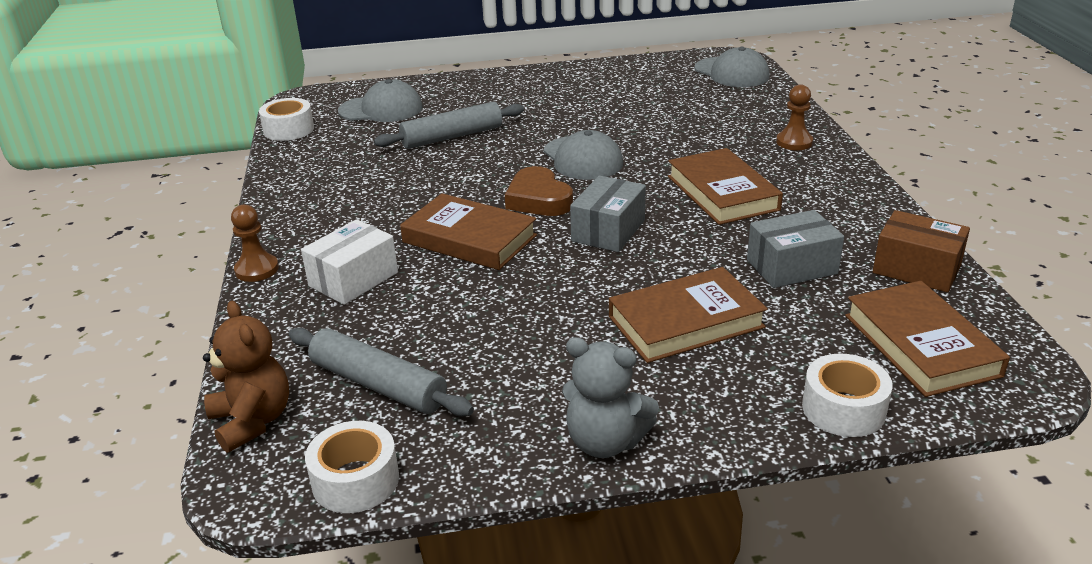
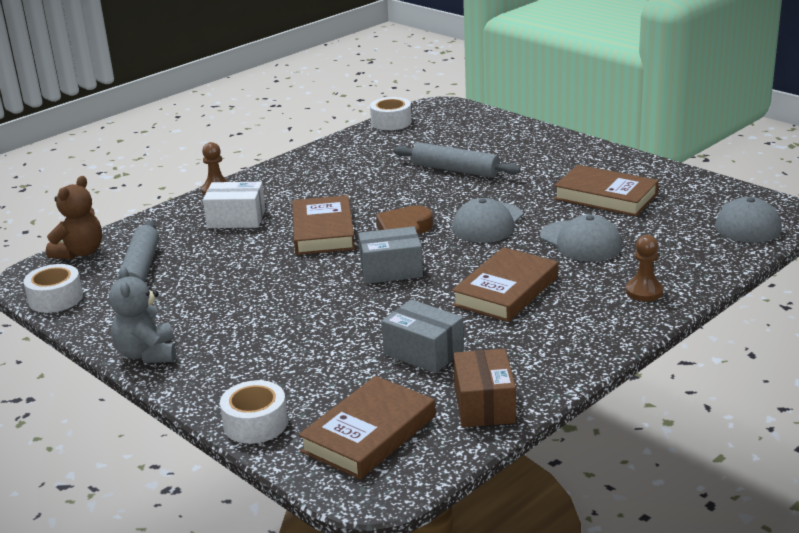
camera: 55 degrees right, 5 degrees down
grey cap [338,79,423,122] -> grey cap moved to [540,215,622,262]
brown book [609,267,768,363] -> brown book moved to [554,165,659,217]

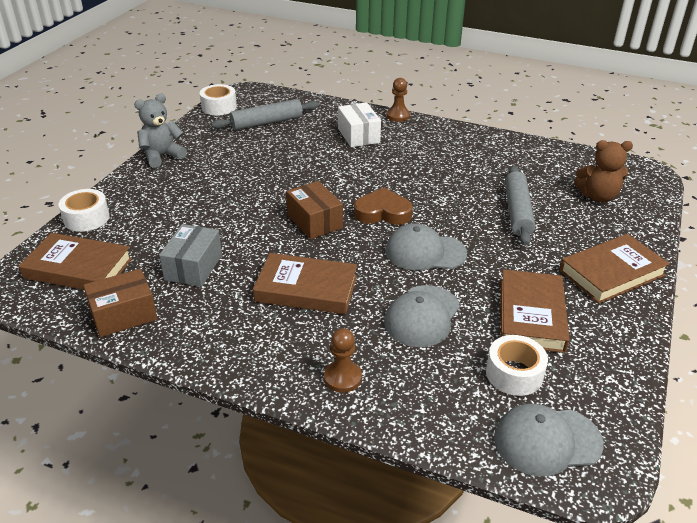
camera: 65 degrees right, 10 degrees up
brown teddy bear [46,176,102,259] -> brown teddy bear moved to [574,140,633,202]
brown book [292,195,355,255] -> brown book moved to [559,234,670,304]
grey box [358,226,423,284] -> brown box [286,181,343,239]
white tape [370,97,412,130] -> white tape moved to [486,335,548,396]

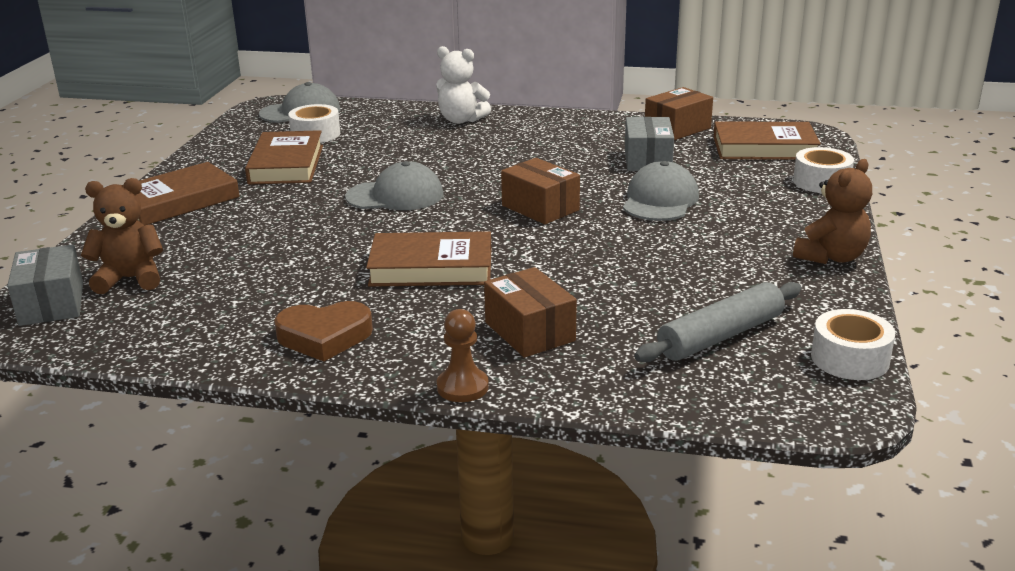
camera: 170 degrees right, 10 degrees down
grey teddy bear [134,94,187,168] -> brown teddy bear [793,159,872,264]
brown book [253,253,357,314] -> brown book moved to [366,231,491,287]
brown pawn [324,328,362,393] -> white teddy bear [436,46,491,124]
white box [338,102,381,147] -> brown box [484,267,577,358]
brown heart [354,188,413,225] -> brown heart moved to [274,301,373,362]
grey cap [384,285,460,347] -> grey cap moved to [623,161,699,221]
grey rolling pin [505,166,535,245] -> none
none -> grey box [7,244,83,326]

